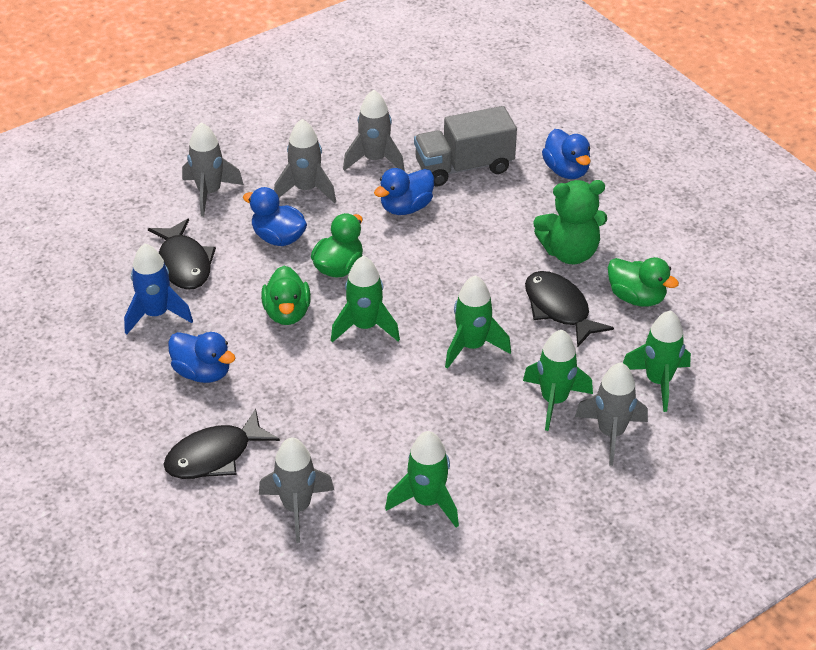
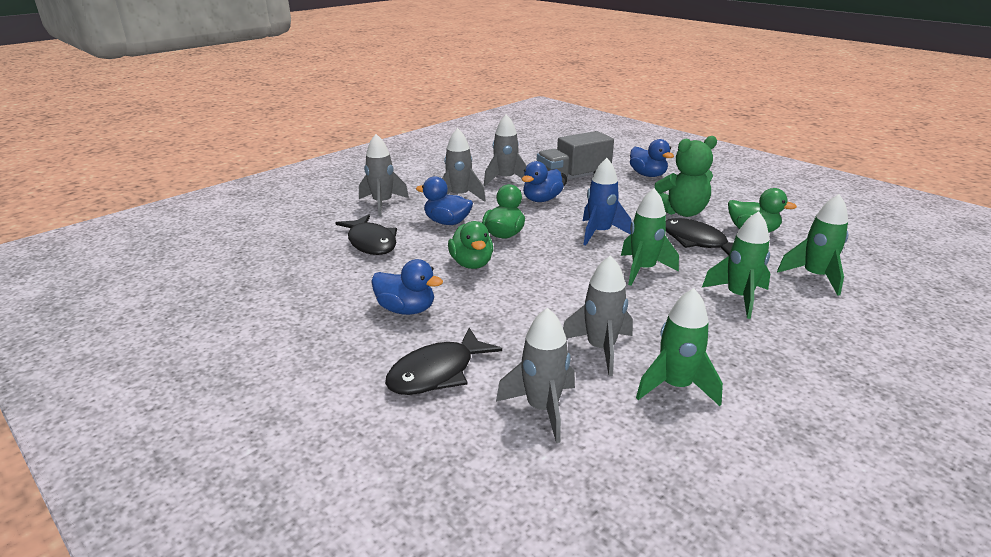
camera: 10 degrees left, 15 degrees down
blue rocket [124,243,193,335] -> blue rocket moved to [583,158,631,245]
green rocket [331,256,400,343] -> none
grey rocket [575,363,648,466] -> grey rocket moved to [563,255,633,376]

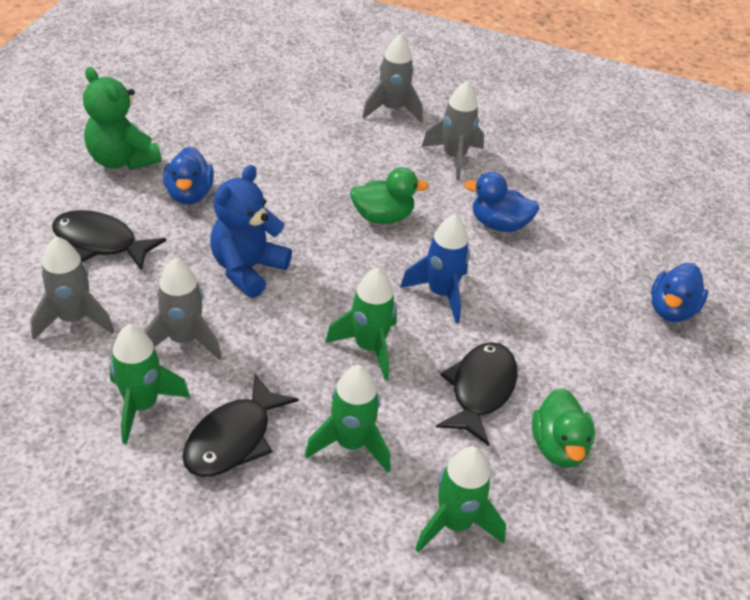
camera: 60 degrees right, 15 degrees up
black fish [336,214,397,255] -> black fish moved to [182,374,299,477]
blue duck [416,176,473,225] -> none
green duck [448,221,493,269] -> none
grey rocket [484,114,527,186] -> none
grey truck [537,131,614,186] -> none
green teddy bear [654,136,717,217] -> green teddy bear moved to [83,67,162,170]
none -> blue teddy bear [210,165,292,298]

